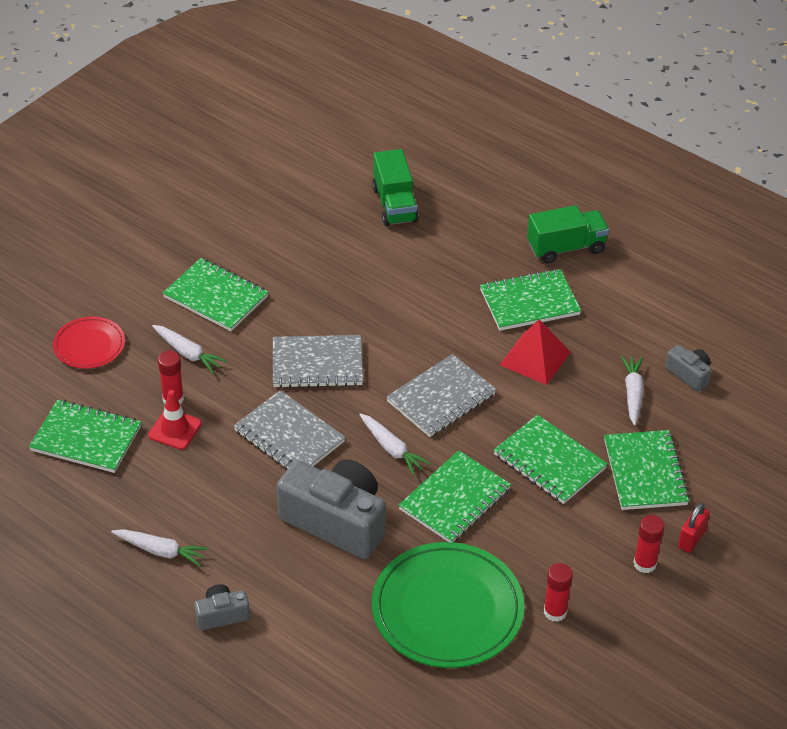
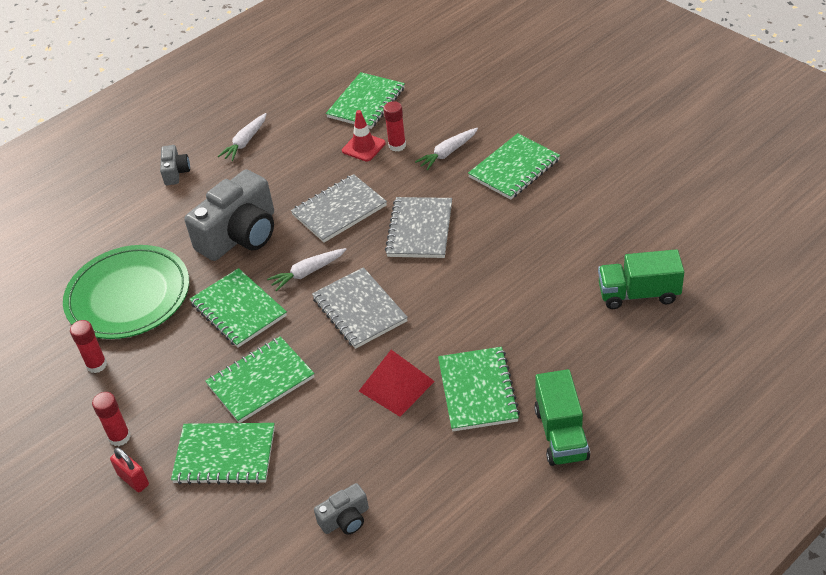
camera: 105 degrees right, 0 degrees up
red plate [53,317,125,369] -> none
white carrot [621,356,644,426] -> none

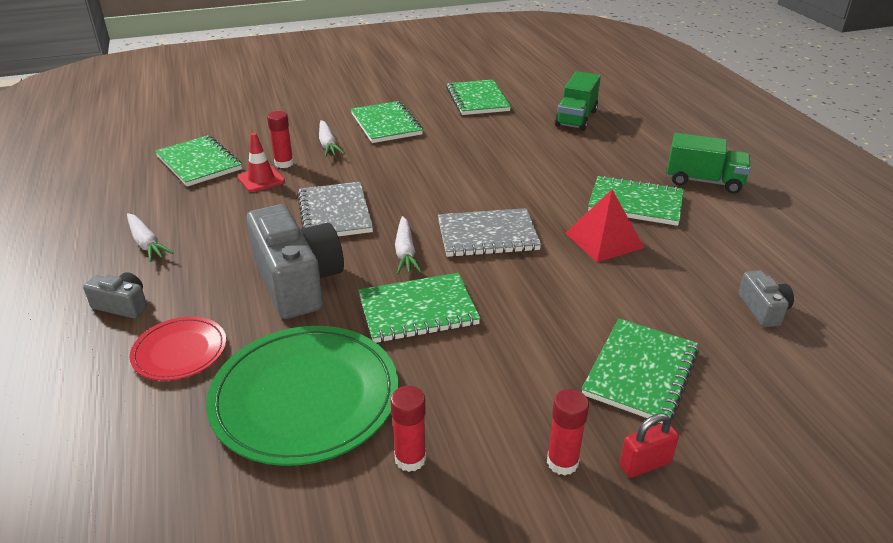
camera: 70 degrees left, 10 degrees down
green notebook [205,336,315,423] -> green notebook moved to [446,80,511,115]
grey notebook [385,197,452,258] -> none
none -> red plate [129,317,226,381]

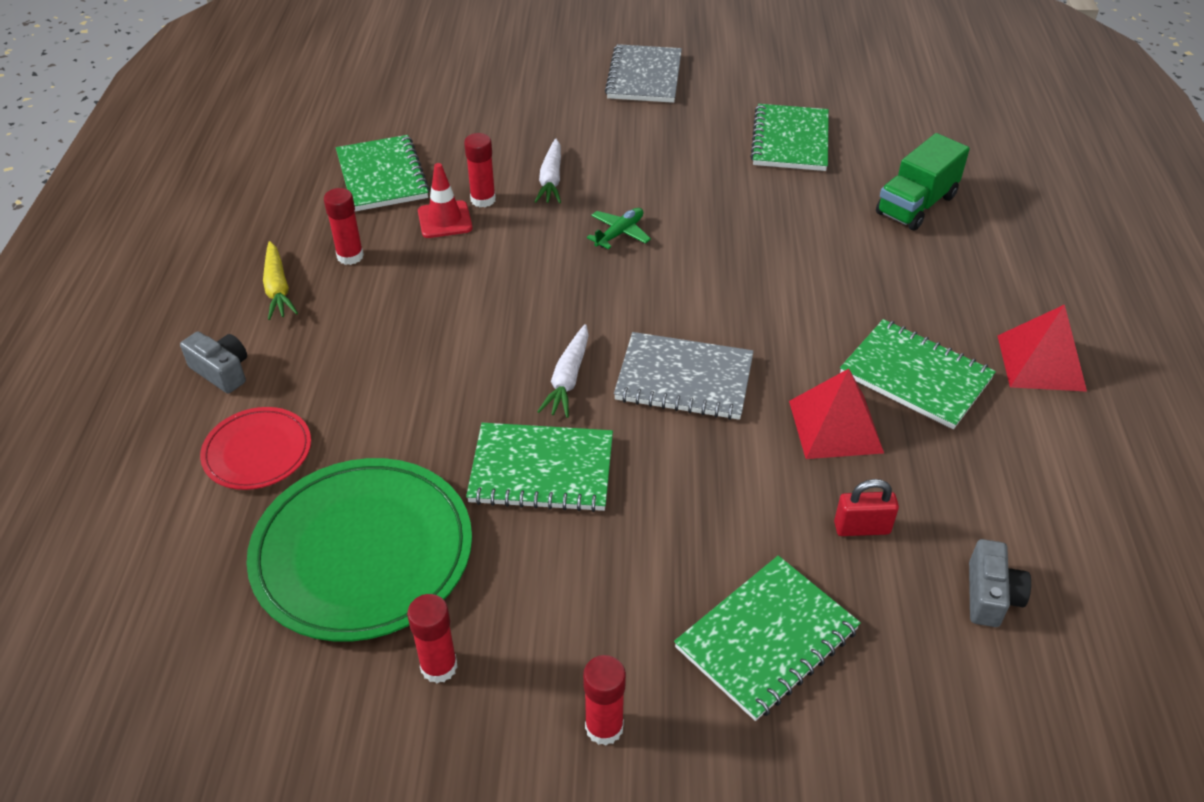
camera: 20 degrees right, 10 degrees up
white carrot [127,213,173,262] -> yellow carrot [263,241,298,320]
grey camera [246,204,344,319] -> none
grey notebook [297,182,373,236] -> grey notebook moved to [605,44,682,103]
green notebook [351,101,423,143] -> none
red padlock [620,413,679,478] -> red padlock moved to [834,479,899,536]
green truck [667,133,751,194] -> red pyramid [998,304,1087,392]
none -> red glue stick [324,188,364,265]
none -> green plane [587,208,651,249]

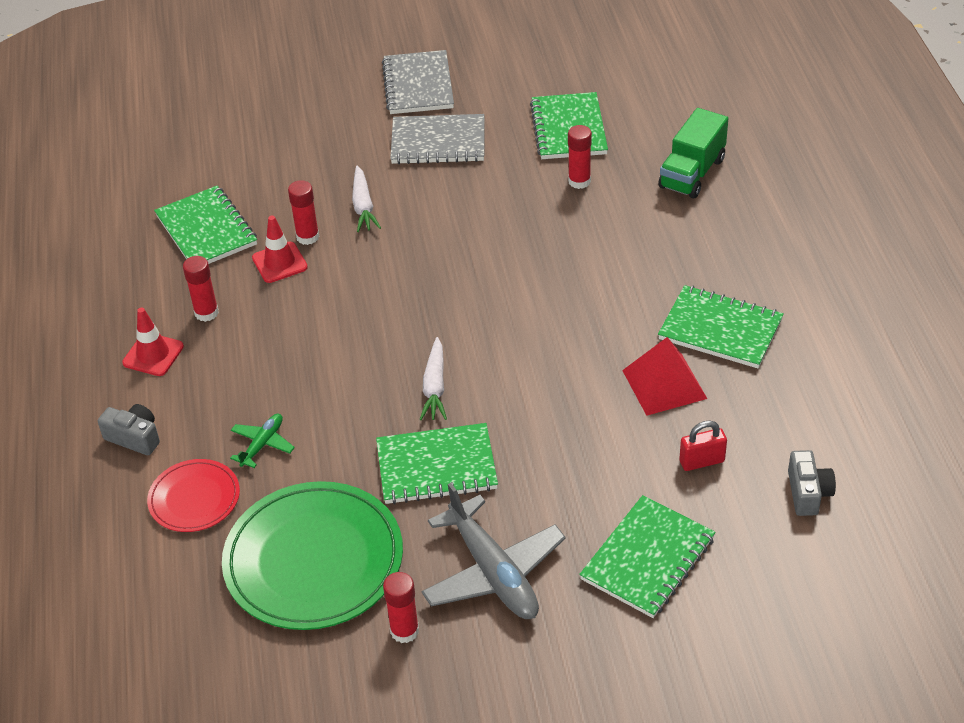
camera: 10 degrees left, 0 degrees up
yellow carrot [263,241,298,320] -> red traffic cone [122,308,184,376]
red glue stick [583,655,626,745] -> red glue stick moved to [568,125,592,189]
green plane [587,208,651,249] -> green plane moved to [230,414,295,468]
grey notebook [614,332,754,420] -> grey notebook moved to [390,114,484,164]
red pyramid [998,304,1087,392] -> none
none -> grey plane [421,483,566,619]

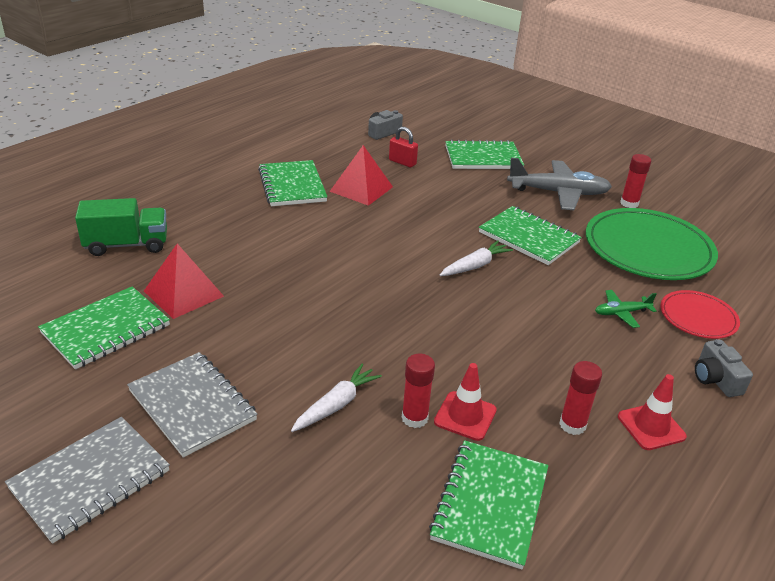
camera: 135 degrees left, 10 degrees down
grey plane [421,483,566,619] -> grey plane turned 75 degrees clockwise [507,158,612,210]
red glue stick [568,125,592,189] -> red pyramid [144,244,224,319]

